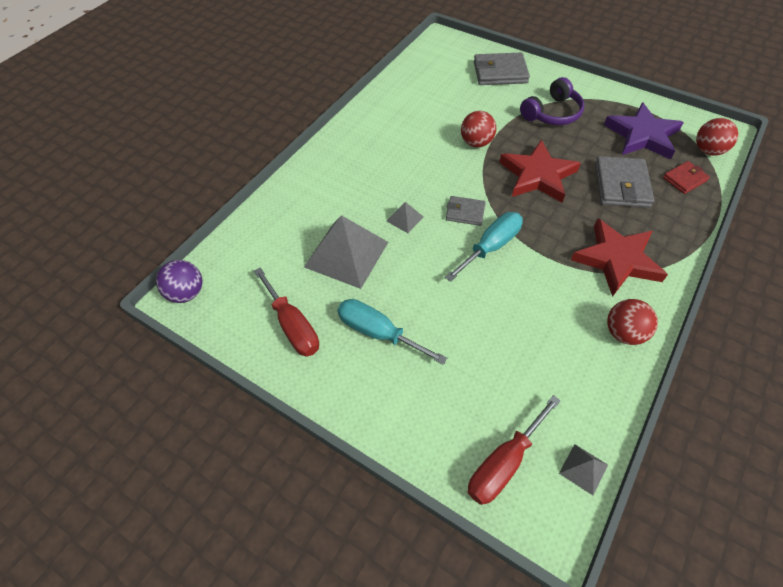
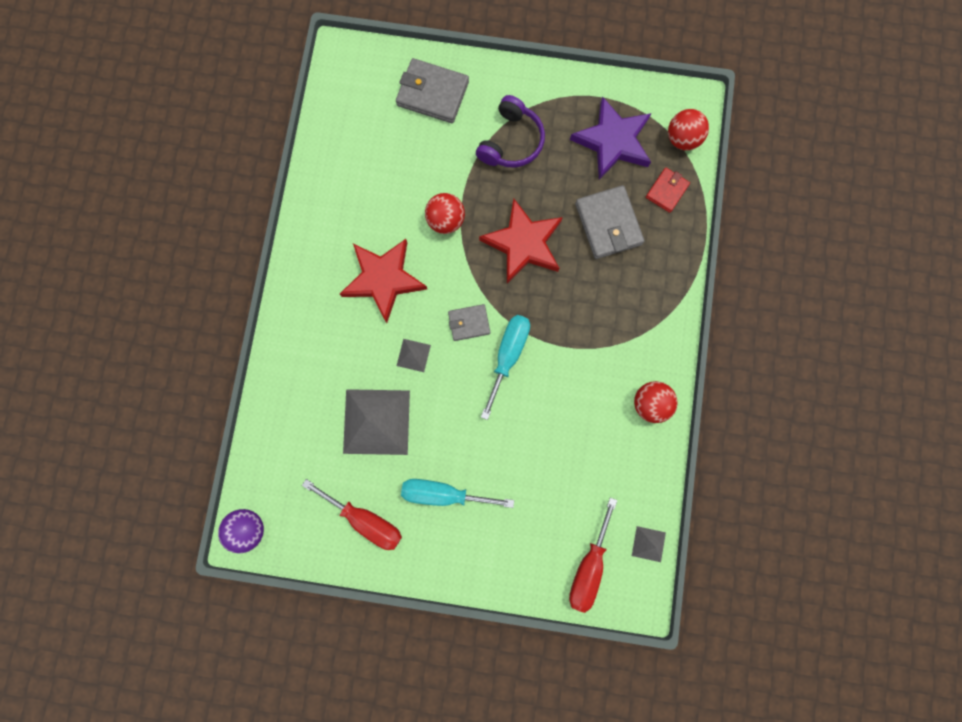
camera: 25 degrees left, 25 degrees up
grey wallet [474,53,530,85] -> grey wallet turned 45 degrees clockwise [396,58,469,123]
red star [571,218,668,297] -> red star moved to [340,239,427,323]

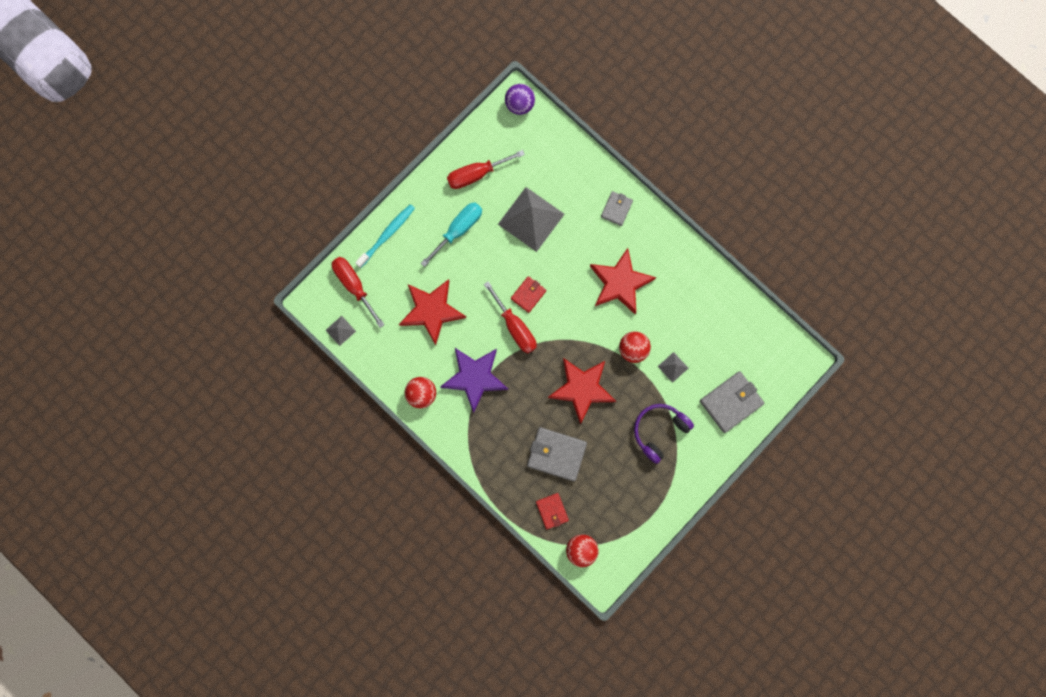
camera: 125 degrees right, 0 degrees up
grey pyramid [397,339,431,372] -> grey pyramid moved to [658,352,688,383]
grey wallet [448,304,490,341] -> grey wallet moved to [601,191,633,226]
purple headphones [476,95,545,168] -> purple headphones turned 75 degrees clockwise [634,404,694,464]
turquoise screwdriver [481,315,530,420] -> red screwdriver [484,281,537,353]
purple star [570,97,651,180] -> purple star moved to [440,348,508,413]
none -> turquoise toothbrush [355,204,415,268]
none -> red star [399,279,466,345]
none -> red wallet [511,276,546,313]

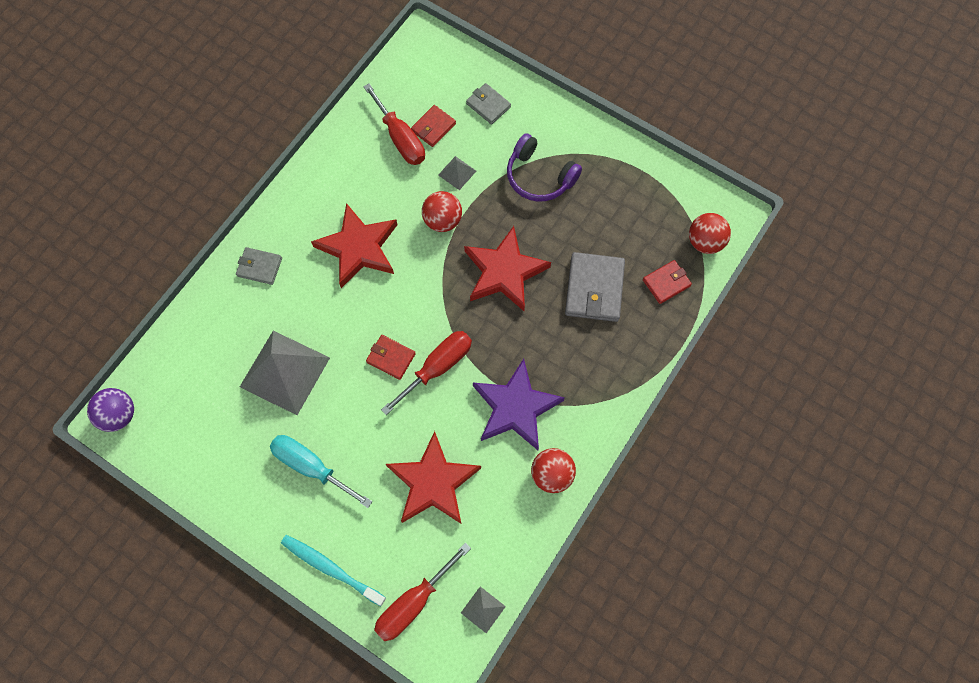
camera: 100 degrees left, 10 degrees down
red screwdriver [447,150,525,189] -> red screwdriver moved to [363,84,425,165]
grey wallet [700,371,764,433] -> grey wallet [466,83,511,125], size x0.59
none -> red wallet [411,105,456,147]

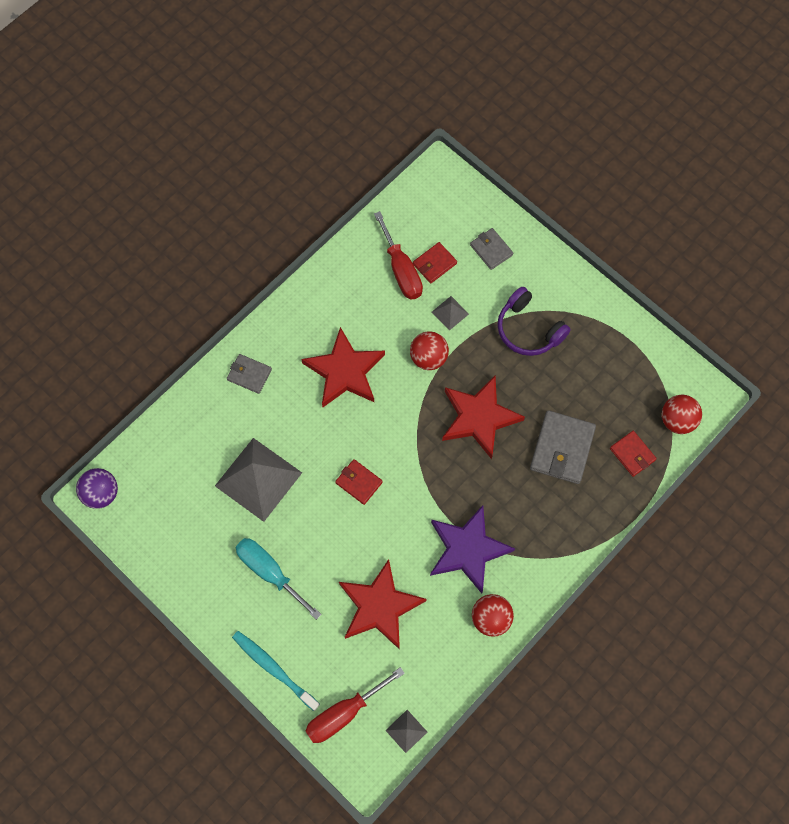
camera: 10 degrees right, 0 degrees up
red screwdriver [381,331,472,415] -> none
red wallet [643,260,692,304] -> red wallet turned 75 degrees clockwise [610,431,657,477]

